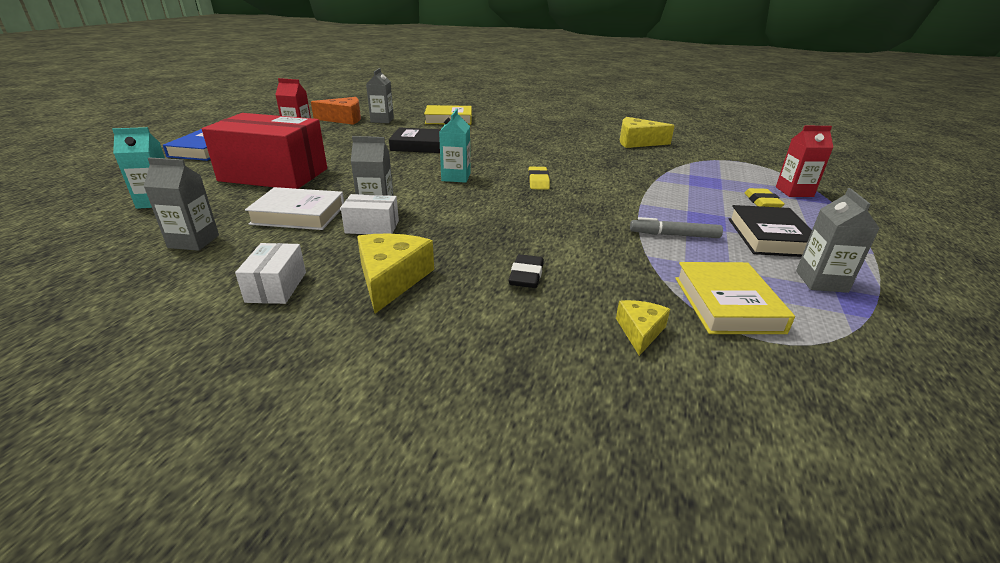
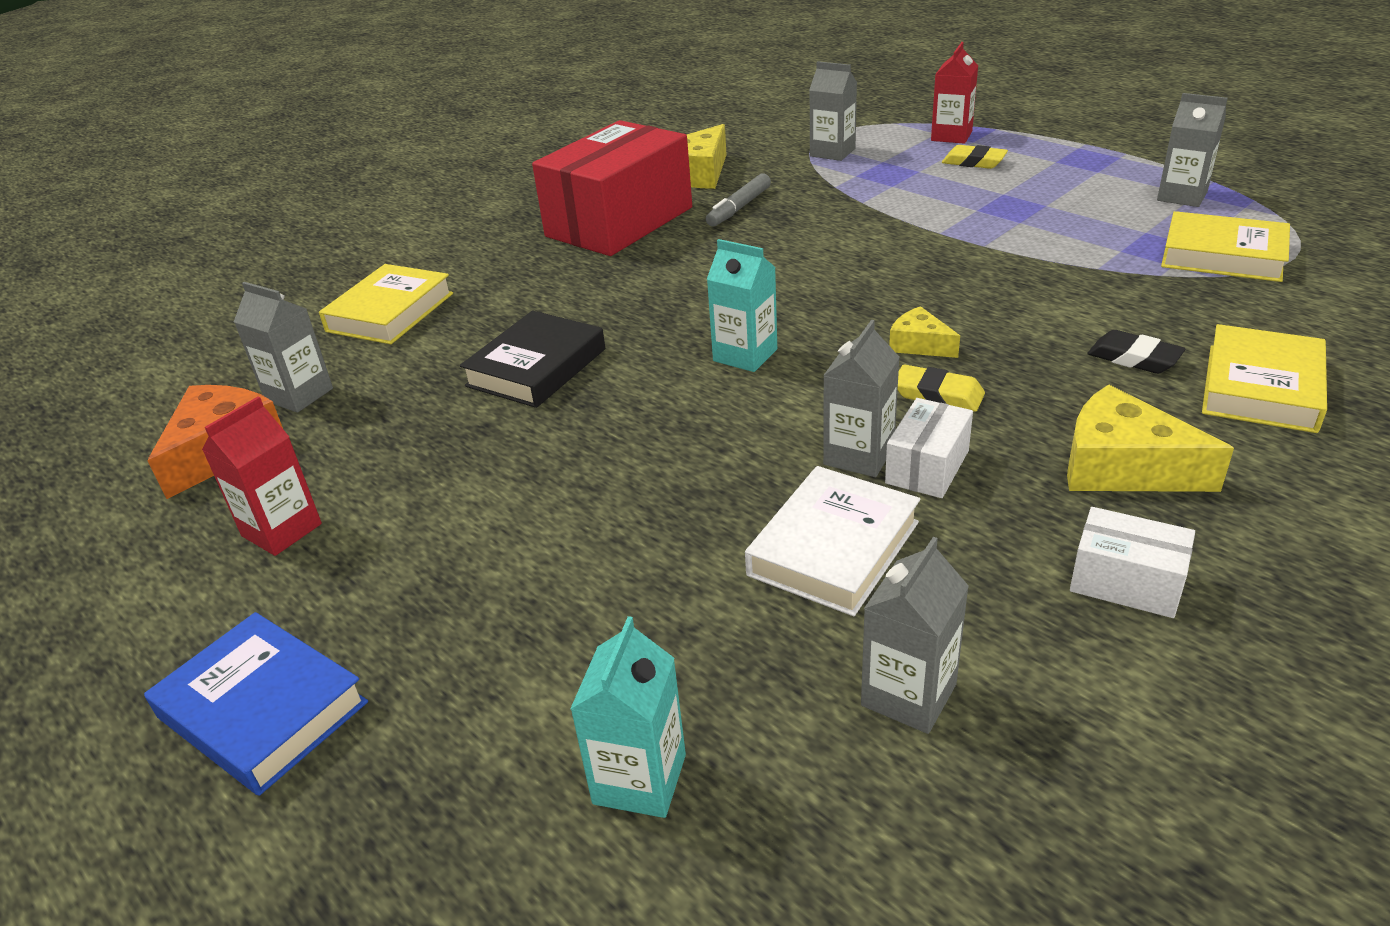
camera: 60 degrees left, 5 degrees up
red box [202,113,327,189] -> red box moved to [532,120,692,256]
yellow eraser [528,167,550,190] -> yellow eraser moved to [898,365,985,412]
yellow cheese [616,300,670,356] -> yellow cheese moved to [889,306,960,358]
grey marker [630,217,723,238] -> grey marker moved to [706,174,771,227]
black book [729,205,812,257] -> none
none -> grey carton [809,61,857,161]
none -> yellow book [1202,324,1327,433]

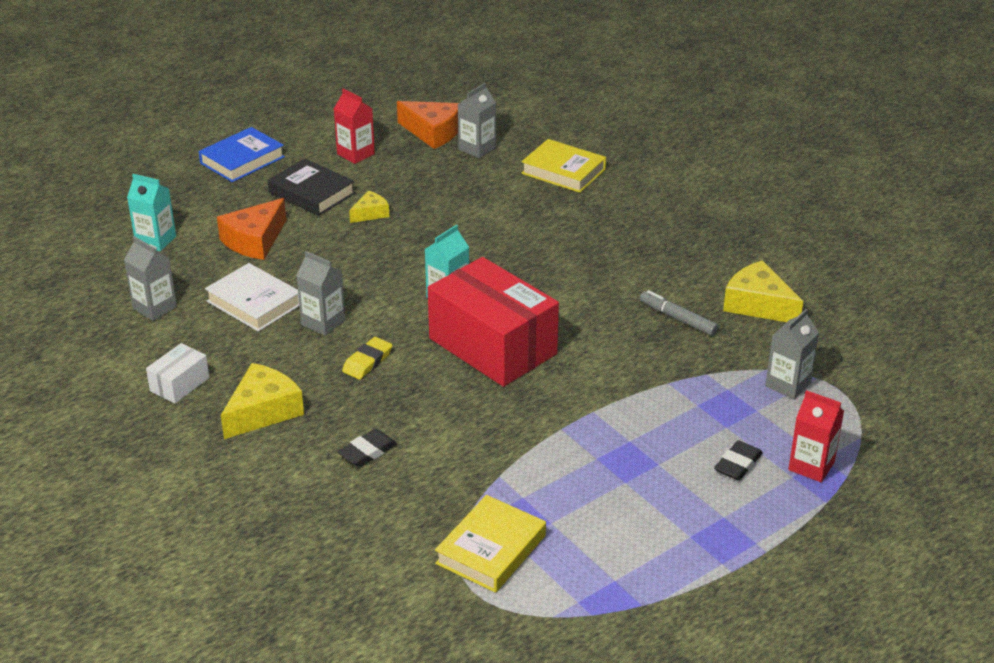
camera: 95 degrees right, 0 degrees up
black book [460,311,605,408] -> black book moved to [268,159,355,216]
red box [532,120,692,256] -> red box moved to [428,257,559,387]
white box [885,398,973,498] -> none
yellow cheese [889,306,960,358] -> yellow cheese moved to [349,191,390,223]
yellow eraser [942,145,1008,169] -> black eraser [714,440,763,481]
grey carton [1157,93,1228,207] -> none
yellow book [1202,324,1327,433] -> none
none -> orange cheese [217,198,286,260]

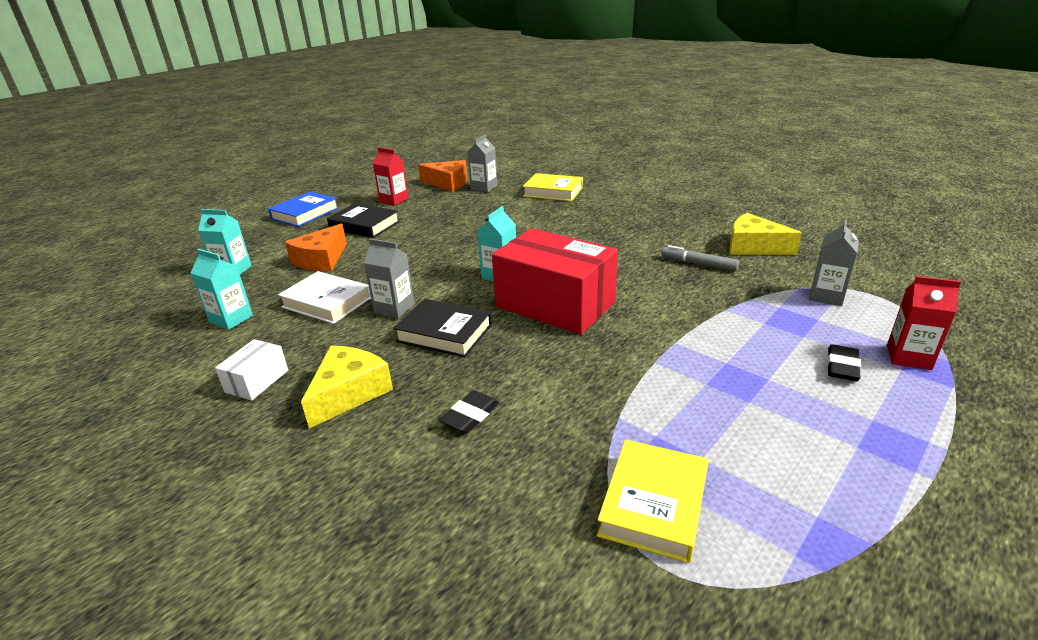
camera: 10 degrees left, 5 degrees down
grey carton [124,236,177,321] -> turquoise carton [191,249,253,330]
yellow eraser [342,337,392,379] -> black book [394,299,492,357]
yellow cheese [349,191,390,223] -> none

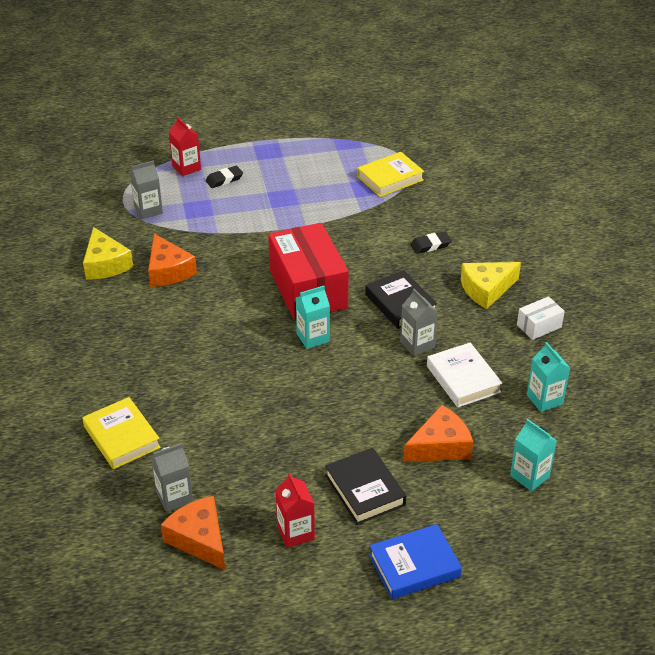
camera: 145 degrees left, 10 degrees up
grey marker [661,245,739,271] -> orange cheese [148,234,197,287]

